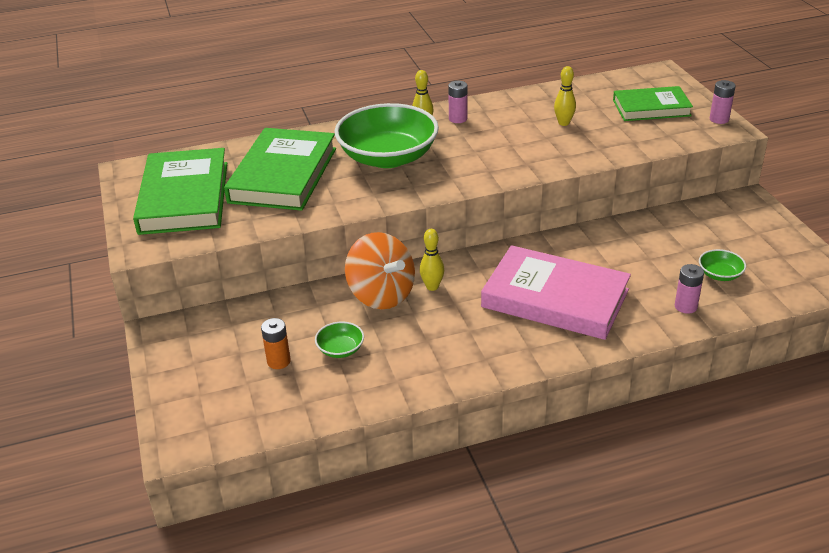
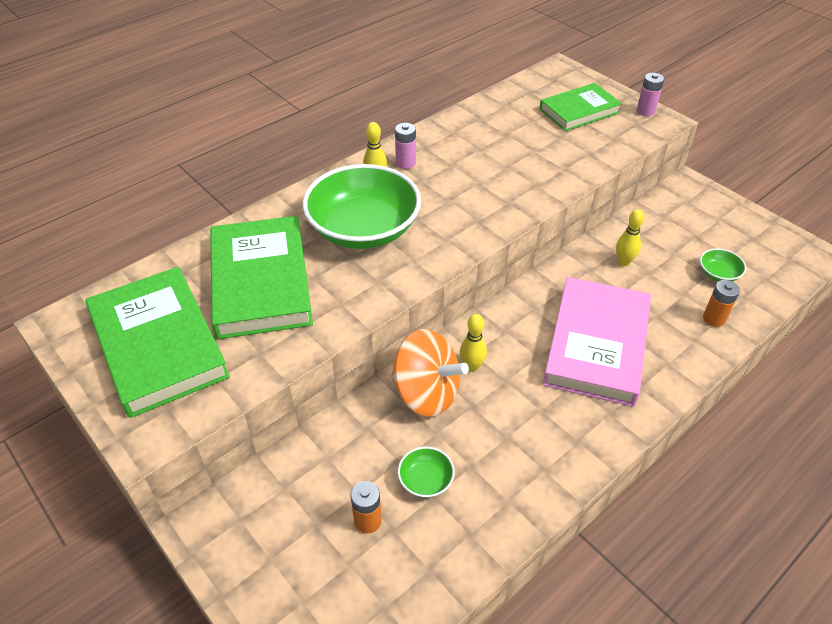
camera: 25 degrees left, 10 degrees up
pink book [481,245,631,340] -> pink book turned 75 degrees counterclockwise [543,277,651,407]
yellow bowling pin [554,66,576,126] -> yellow bowling pin moved to [616,209,644,266]
pink battery [675,264,704,314] -> orange battery [703,280,740,327]

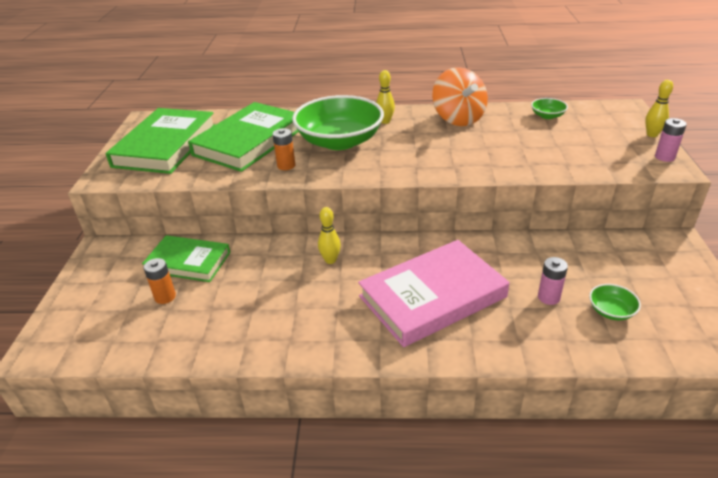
camera: 45 degrees right, 10 degrees down
orange spinning top [391,329,469,417] -> orange spinning top moved to [432,67,488,126]
pink battery [395,123,416,169] -> pink battery moved to [538,257,568,305]
green bowl [398,447,455,498] -> green bowl moved to [531,98,568,119]
green book [539,83,622,131] -> green book moved to [142,235,230,282]
yellow bowling pin [616,209,644,266] -> yellow bowling pin moved to [645,80,673,137]
orange battery [703,280,740,327] -> orange battery moved to [272,128,295,170]

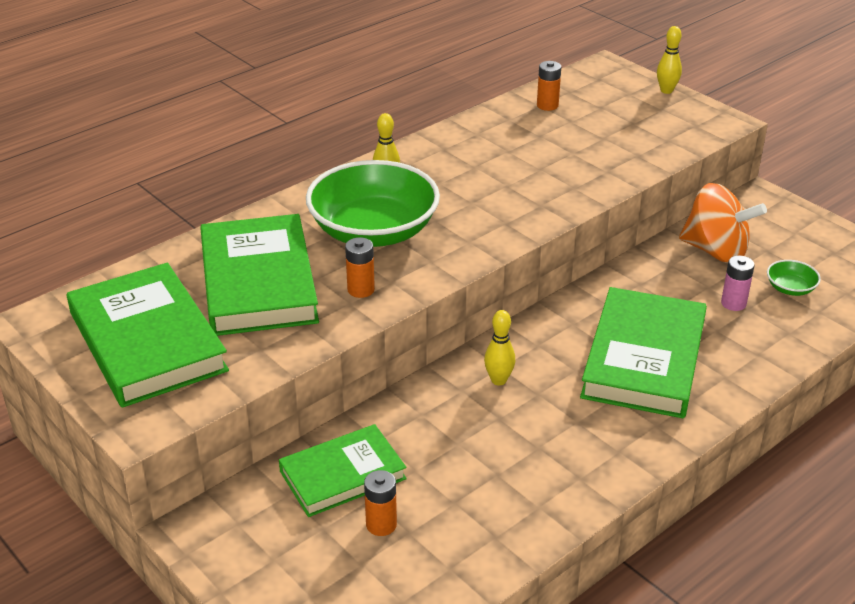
camera: 45 degrees left, 0 degrees up
pink book [358,240,509,347] -> green book [580,287,707,418]
orange spinning top [432,67,488,126] -> orange spinning top moved to [679,183,767,263]
green bowl [531,98,568,119] -> orange battery [537,61,561,111]
pink battery [655,118,687,162] -> none

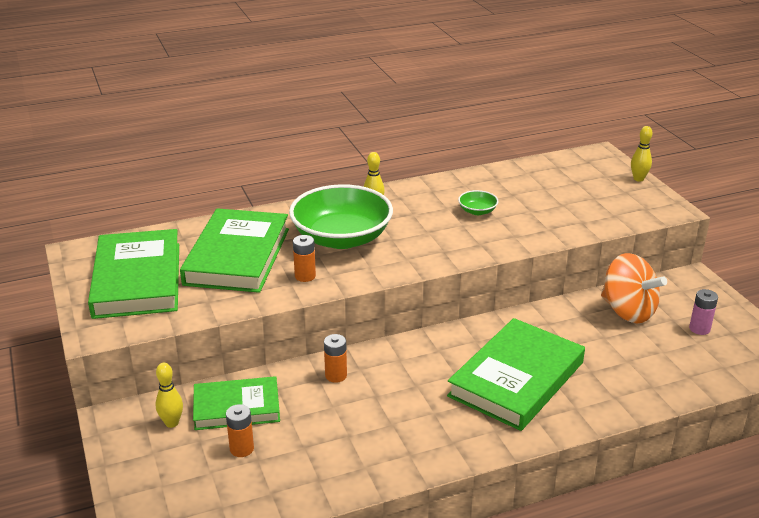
camera: 20 degrees right, 5 degrees down
yellow bowling pin [484,310,515,385] -> yellow bowling pin moved to [156,363,183,428]
orange battery [537,61,561,111] -> orange battery moved to [324,334,347,383]
pink battery [721,256,755,311] -> pink battery moved to [689,289,718,335]
green bowl [767,260,821,296] -> green bowl moved to [458,190,498,215]

